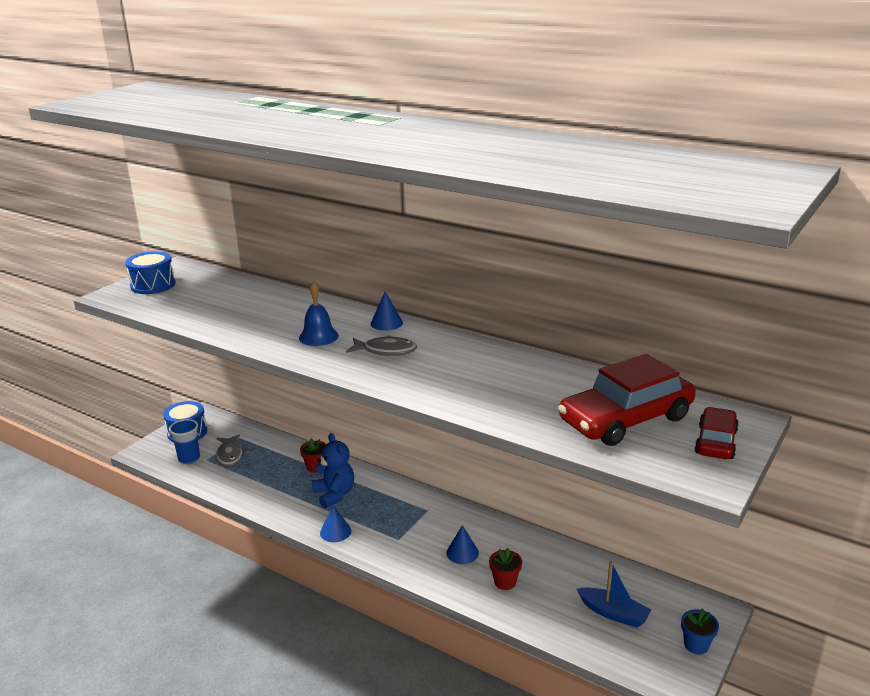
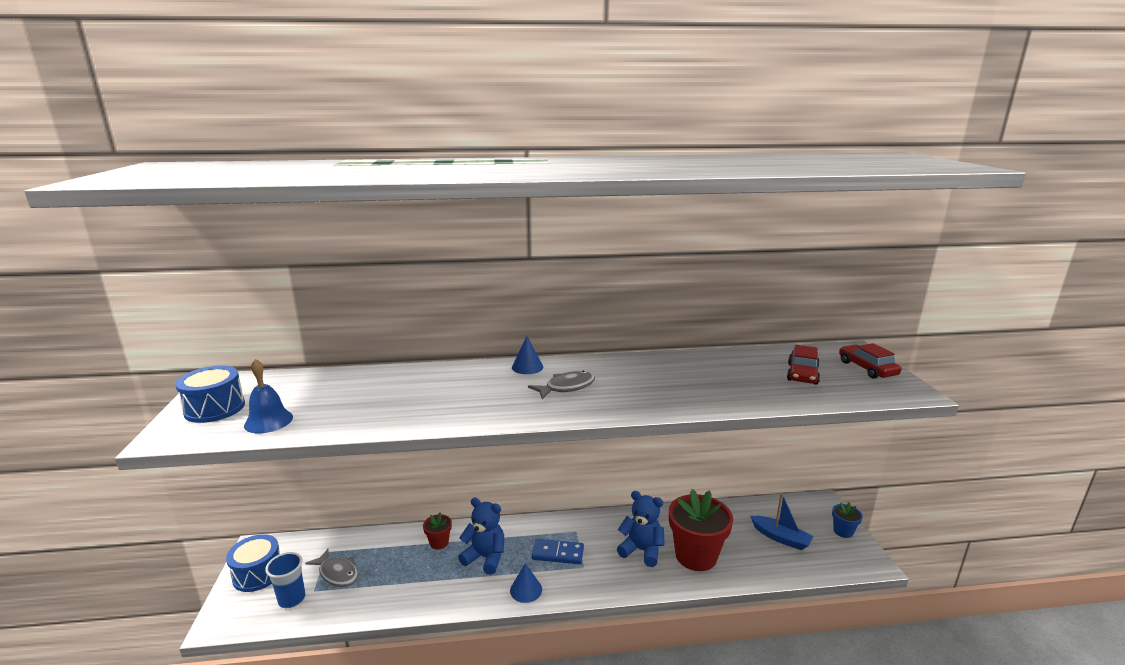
camera: 40 degrees left, 5 degrees down
blue bell [299,281,339,346] -> blue bell moved to [244,359,293,433]
blue cone [446,525,479,564] -> blue teddy bear [617,491,665,567]
red flower pot [489,548,522,590] -> red flower pot [669,489,733,571], size x2.12
red car [558,354,696,446] -> red car [787,345,820,385], size x0.55
blue boat [577,561,652,628] -> blue boat turned 45 degrees clockwise [750,493,814,550]
none -> blue domino [532,539,584,564]

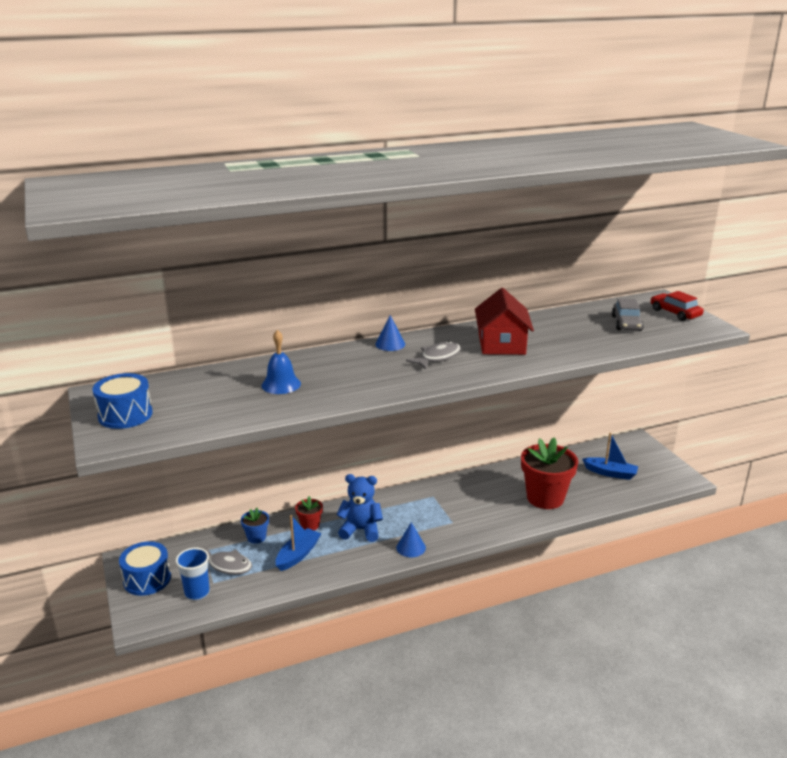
camera: 15 degrees left, 5 degrees up
blue bell [244,359,293,433] -> blue bell moved to [262,330,301,394]
blue domino [532,539,584,564] -> none
blue teddy bear [617,491,665,567] -> none
red car [787,345,820,385] -> grey car [612,299,644,331]
blue flower pot [832,502,863,538] -> blue flower pot moved to [241,508,269,544]
none -> blue boat [276,515,321,571]
none -> red house [475,288,534,355]

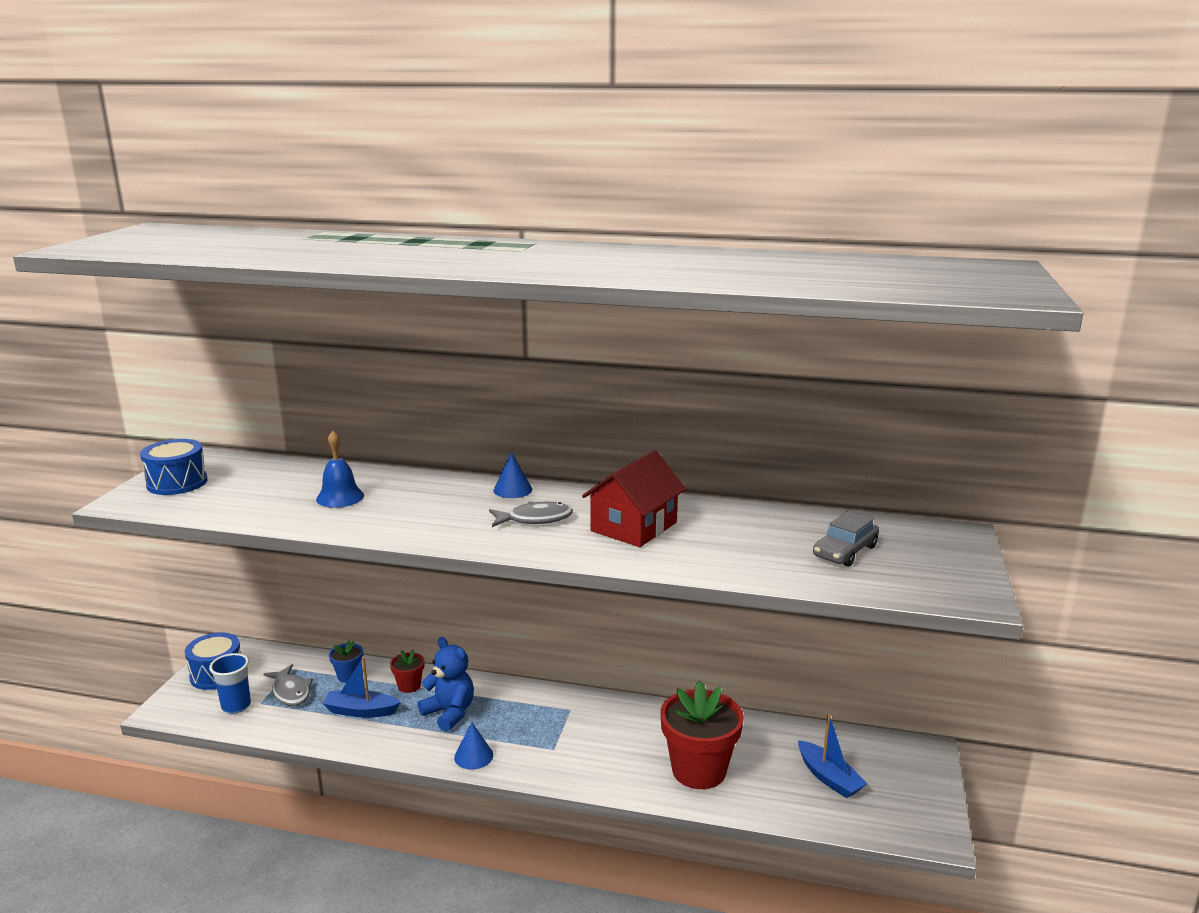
camera: 35 degrees right, 5 degrees down
blue boat [276,515,321,571] -> blue boat turned 150 degrees counterclockwise [322,656,401,718]
red car [651,291,704,321] -> none

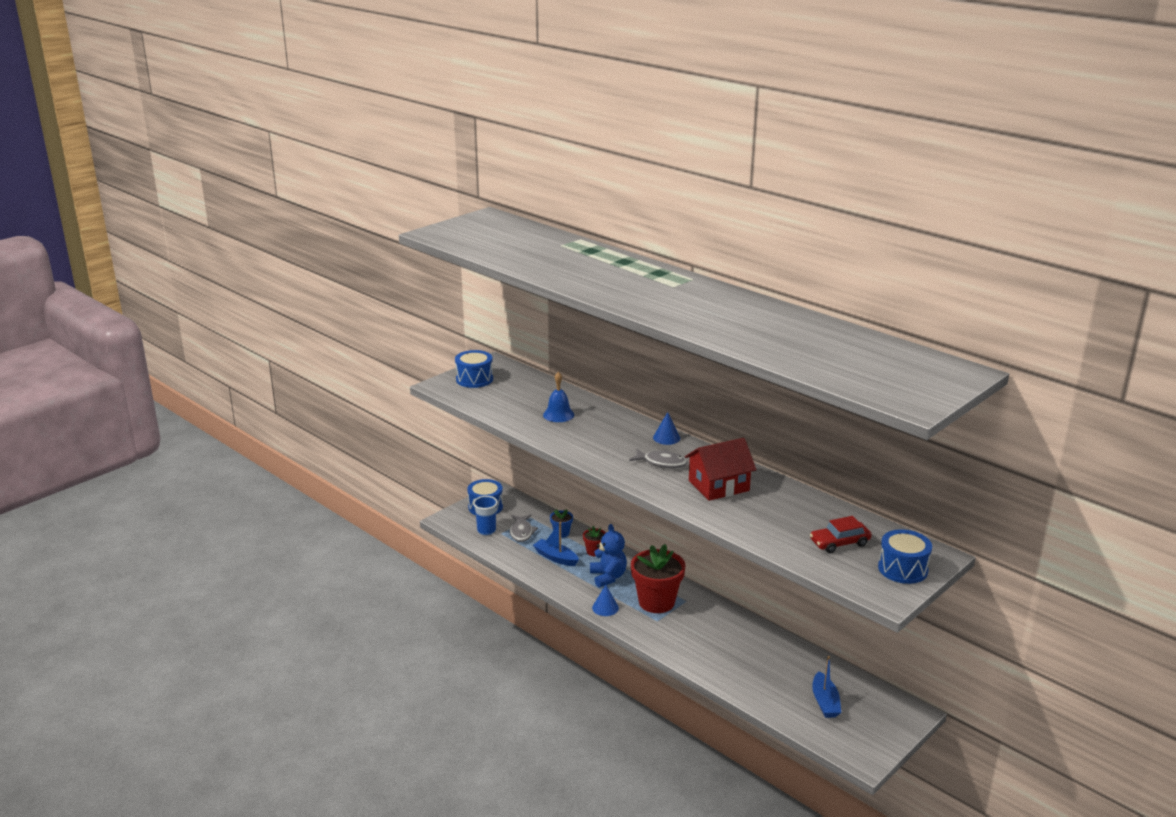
camera: 30 degrees right, 5 degrees up
red flower pot [660,681,744,789] -> red flower pot moved to [631,544,685,613]
grey car [813,511,879,567] -> red car [810,516,872,553]
none -> blue drum [878,529,932,584]

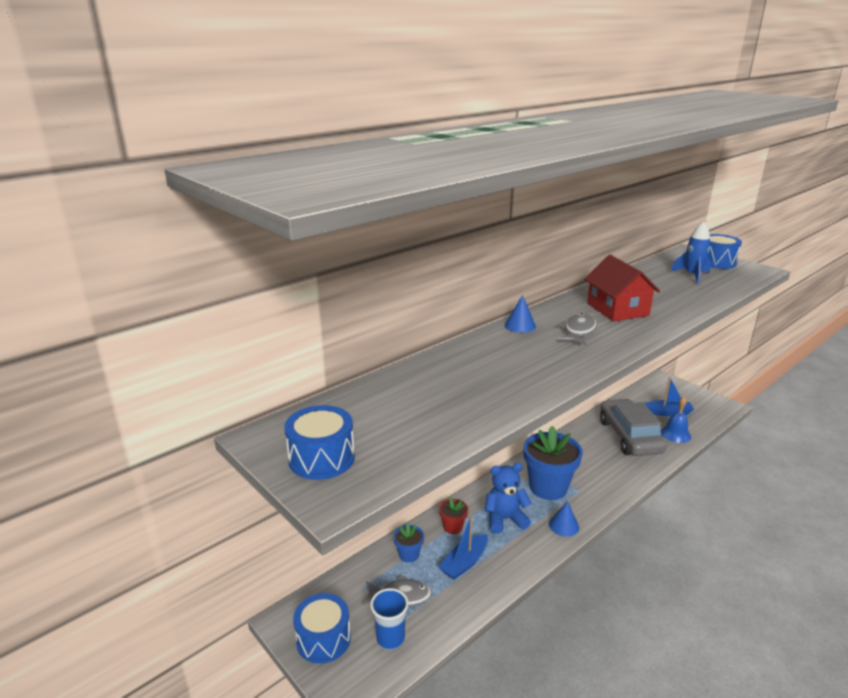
camera: 85 degrees left, 0 degrees up
blue bell [543,372,574,422] -> blue bell moved to [661,397,691,443]
red flower pot [631,544,685,613] -> blue flower pot [524,426,583,500]
red car [810,516,872,553] -> blue rocket [671,221,711,284]
none -> grey car [600,399,667,456]

